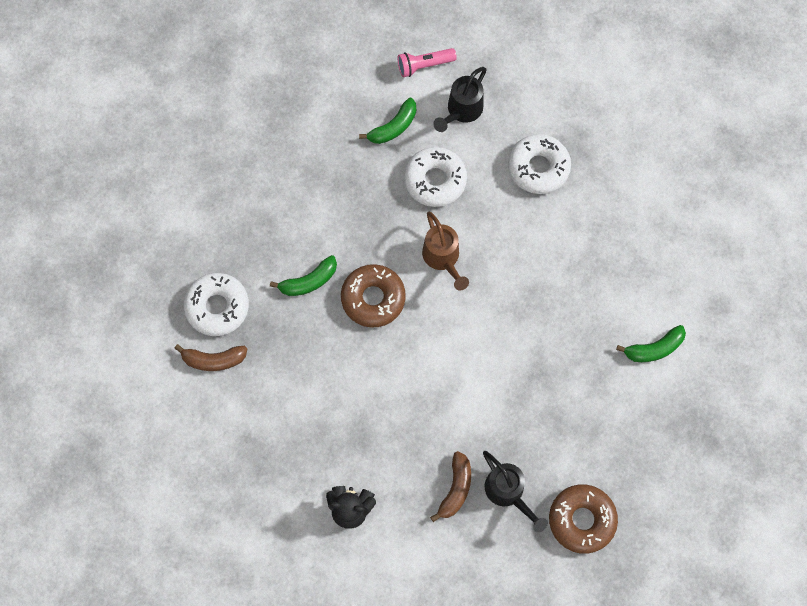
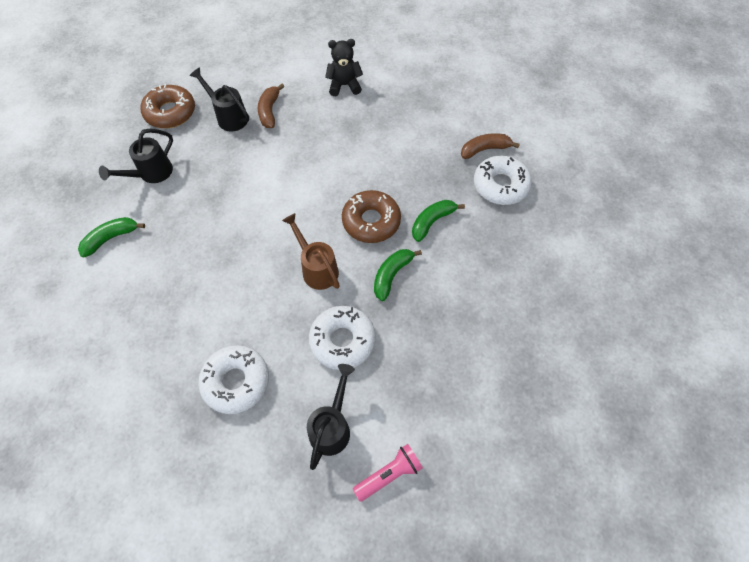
camera: 165 degrees right, 10 degrees down
green banana [359,98,416,144] -> green banana moved to [374,249,422,301]
none -> black watering can [99,129,173,183]

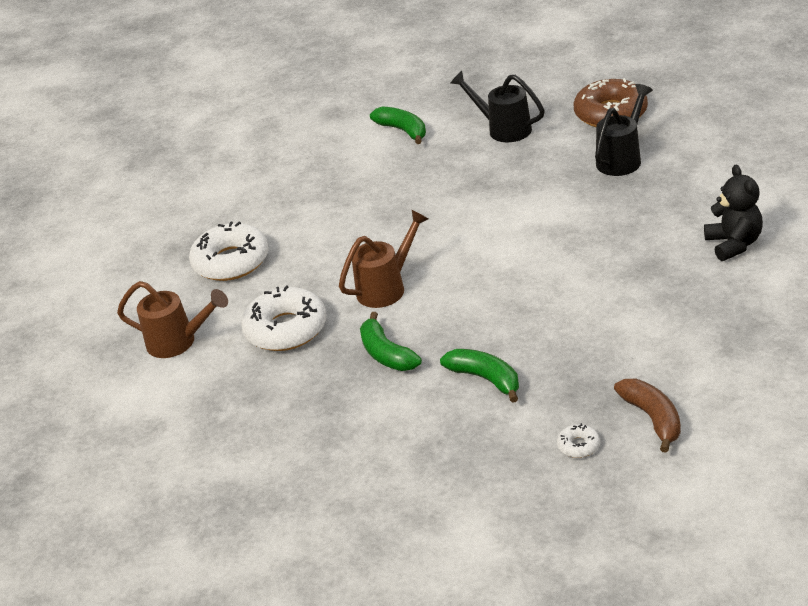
camera: 90 degrees right, 25 degrees down
brown banana [258,84,284,128] -> none
black watering can [307,364,355,470] -> brown watering can [117,281,228,358]
brown donut [342,190,401,243] -> none
pink flashlight [353,444,423,502] -> none
green banana [374,249,422,301] -> green banana turned 150 degrees counterclockwise [360,312,422,371]
white donut [474,156,532,205] -> white donut [557,423,600,458], size x0.43

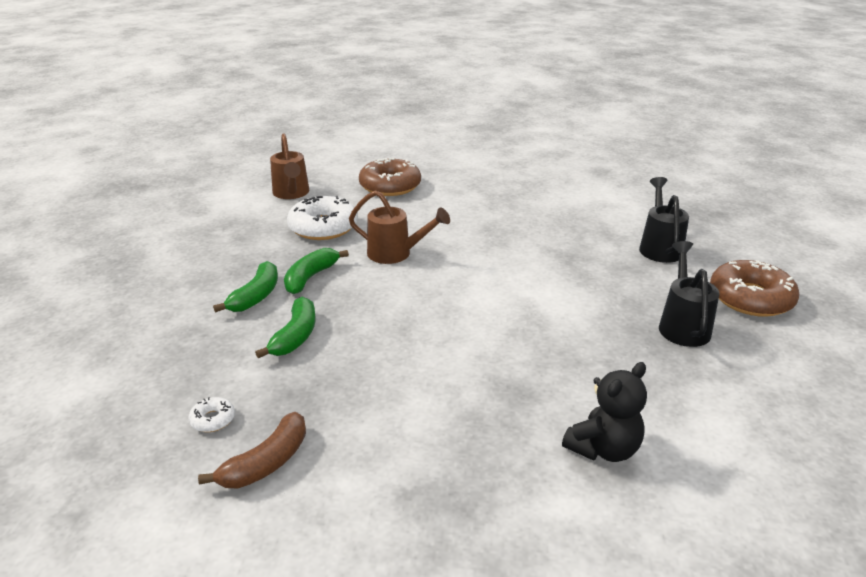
camera: 55 degrees right, 5 degrees down
white donut [189,222,268,281] -> brown donut [359,158,421,196]
green banana [370,106,426,144] -> green banana moved to [213,261,278,313]
black watering can [595,84,653,176] -> black watering can turned 90 degrees counterclockwise [659,241,720,347]

